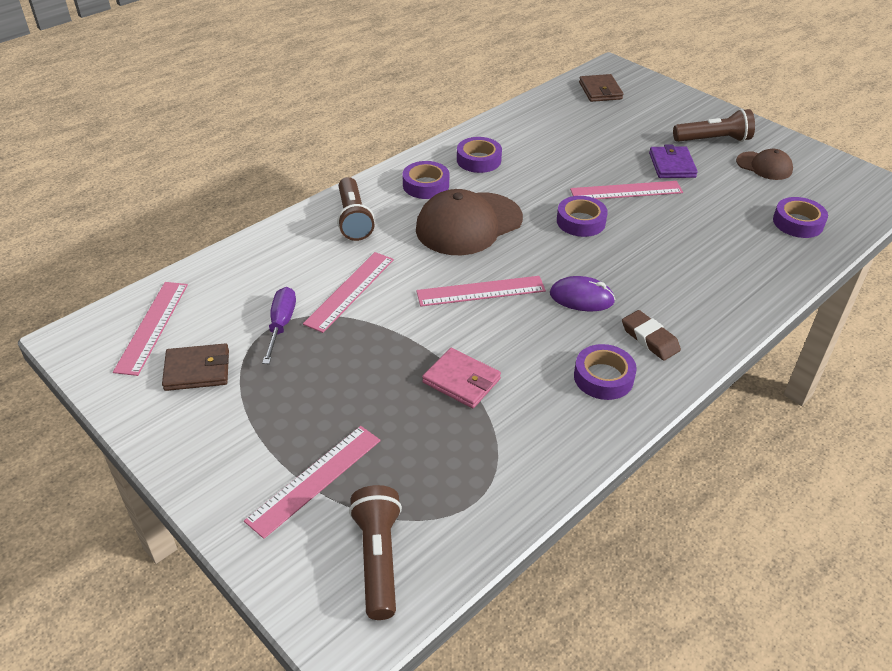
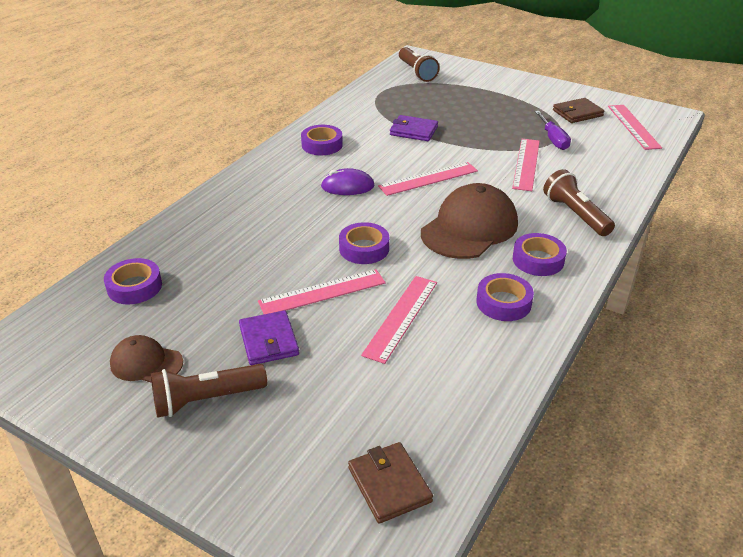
camera: 165 degrees right, 5 degrees down
pink ruler [244,426,381,539] -> pink ruler moved to [361,276,437,364]
pink wallet [422,348,501,408] -> purple wallet [390,115,438,141]
brown eraser [622,310,681,361] -> none

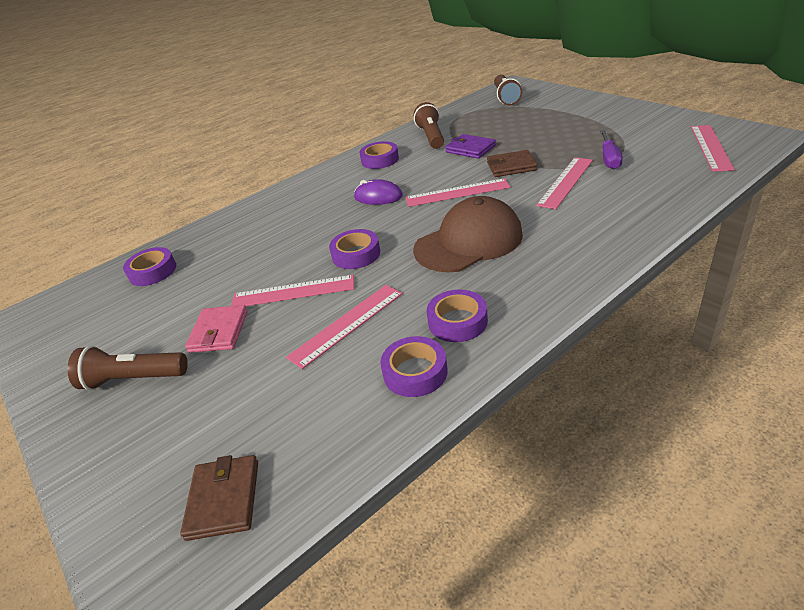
camera: 25 degrees right, 0 degrees up
brown cap [110,335,183,382] -> none
purple wallet [239,310,299,365] -> pink wallet [185,305,248,353]
purple tape [513,233,567,276] -> purple tape moved to [380,336,448,397]
brown flashlight [543,169,615,236] -> brown flashlight moved to [414,102,444,149]
brown wallet [553,98,605,123] -> brown wallet moved to [487,150,538,177]

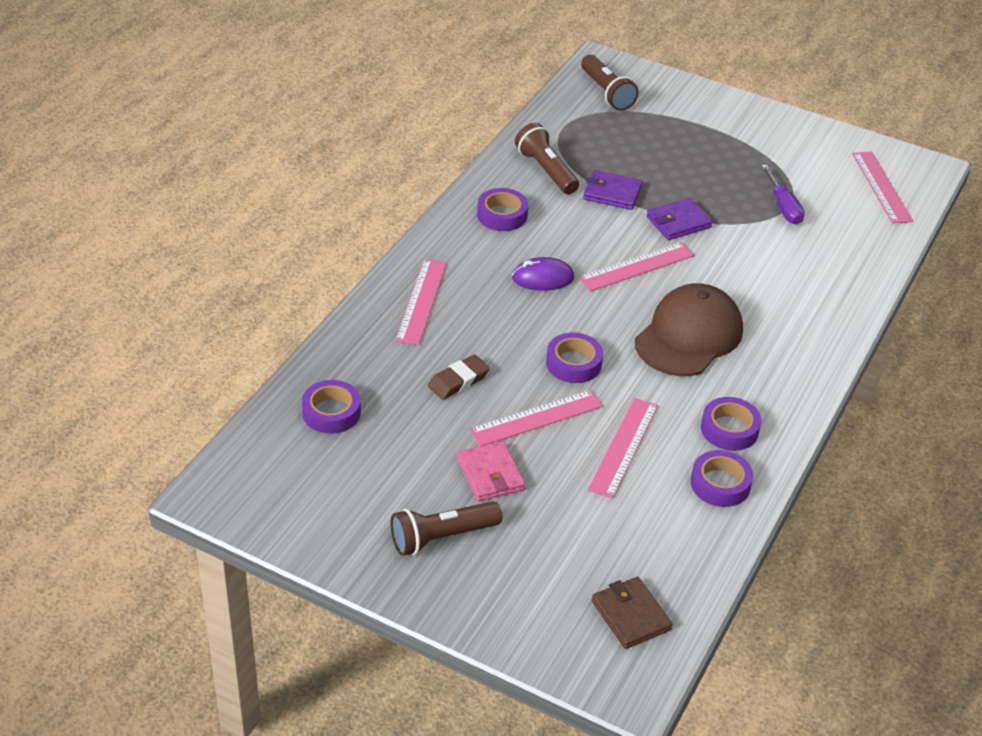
camera: 30 degrees left, 5 degrees up
brown wallet [487,150,538,177] -> purple wallet [647,198,713,240]
pink ruler [536,157,593,209] -> pink ruler moved to [395,259,447,345]
none -> brown eraser [428,355,490,400]

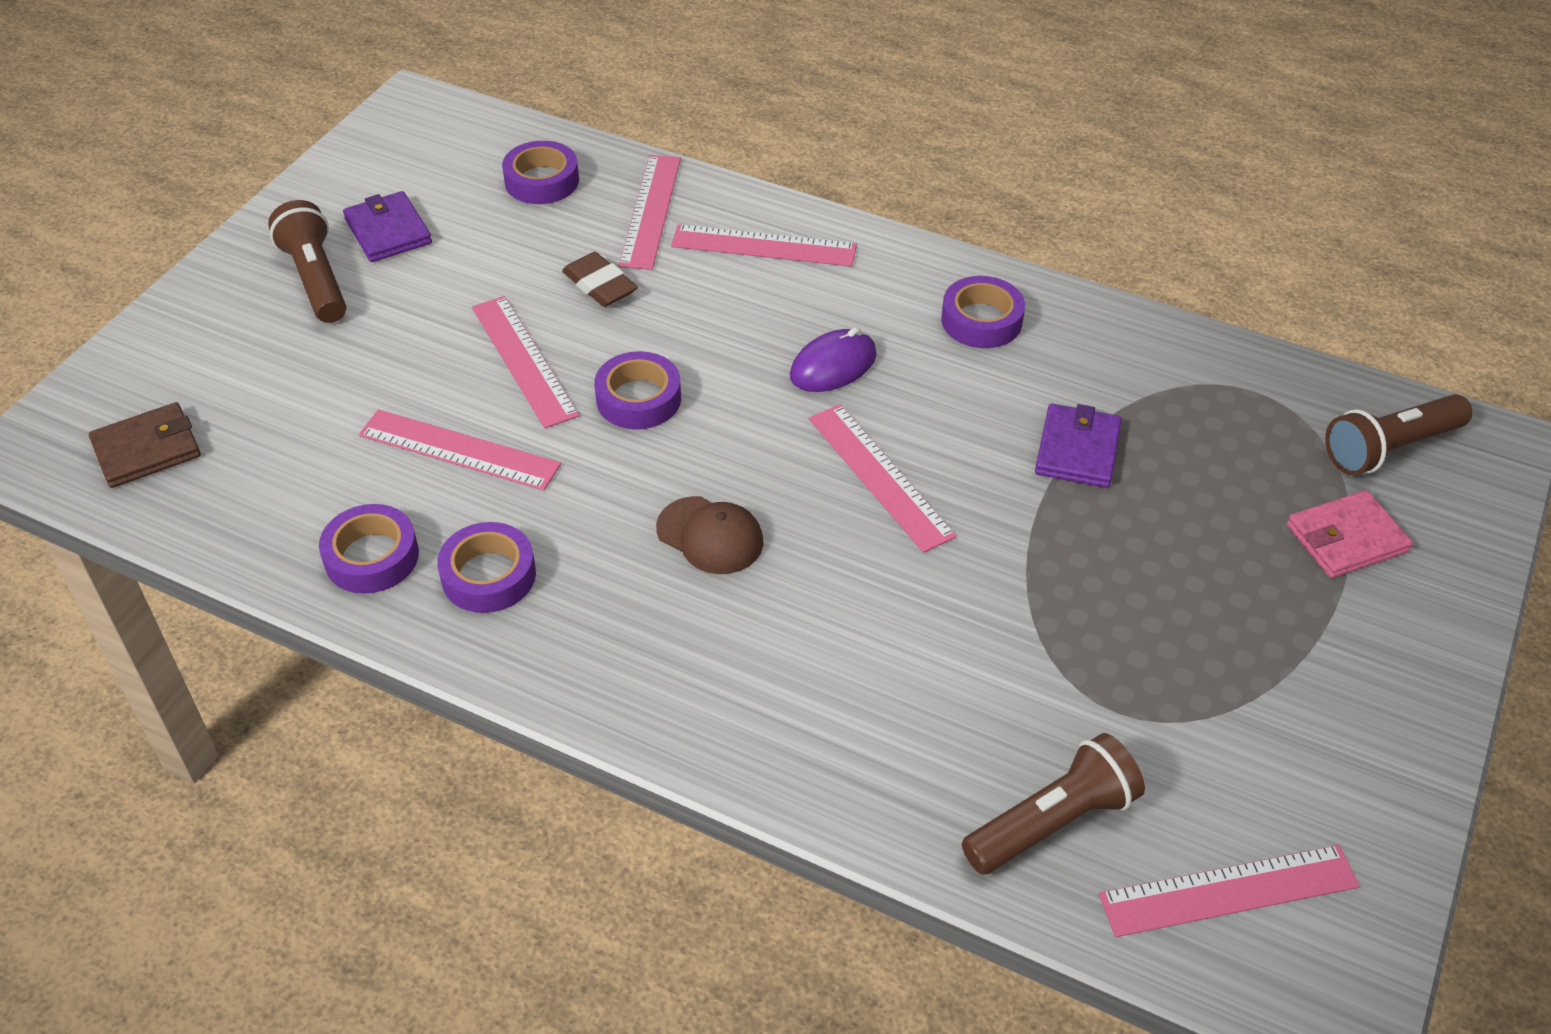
camera: 90 degrees right, 5 degrees up
pink wallet [457,441,525,501] -> pink wallet moved to [1287,490,1413,578]
purple mouse [512,257,574,291] -> purple mouse turned 60 degrees clockwise [790,327,877,392]
brown flashlight [515,123,579,194] -> brown flashlight moved to [962,733,1145,874]
brown cap [635,283,743,376] -> brown cap [656,496,763,574], size x0.54
purple wallet [647,198,713,240] -> purple wallet moved to [343,191,432,262]
purple screwdriver [761,164,805,224] -> none
none -> pink ruler [619,155,681,270]

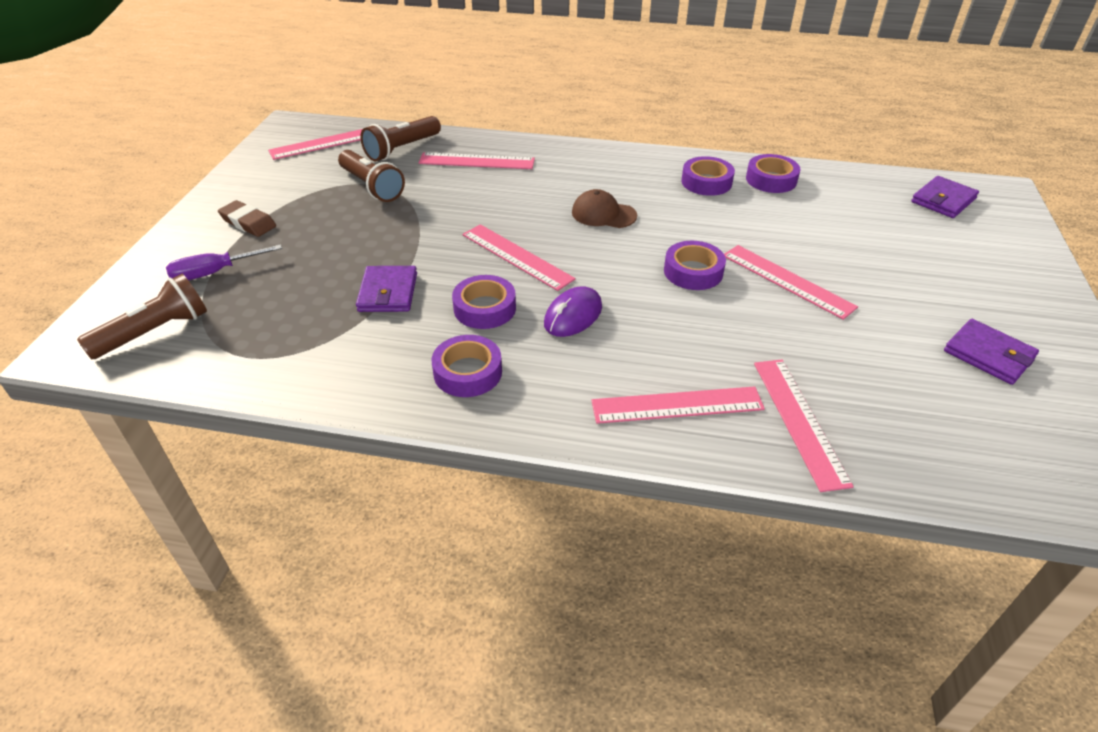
camera: 165 degrees right, 5 degrees down
brown wallet [89,402,201,488] -> purple wallet [911,176,979,218]
brown flashlight [268,200,346,323] -> brown flashlight moved to [338,150,405,202]
pink ruler [359,409,561,491] -> pink ruler moved to [418,152,535,169]
purple tape [502,141,579,204] -> purple tape moved to [452,275,516,329]
brown eraser [562,252,638,307] -> brown eraser moved to [218,200,276,237]
pink wallet [1287,490,1413,578] -> purple screwdriver [166,244,282,280]

